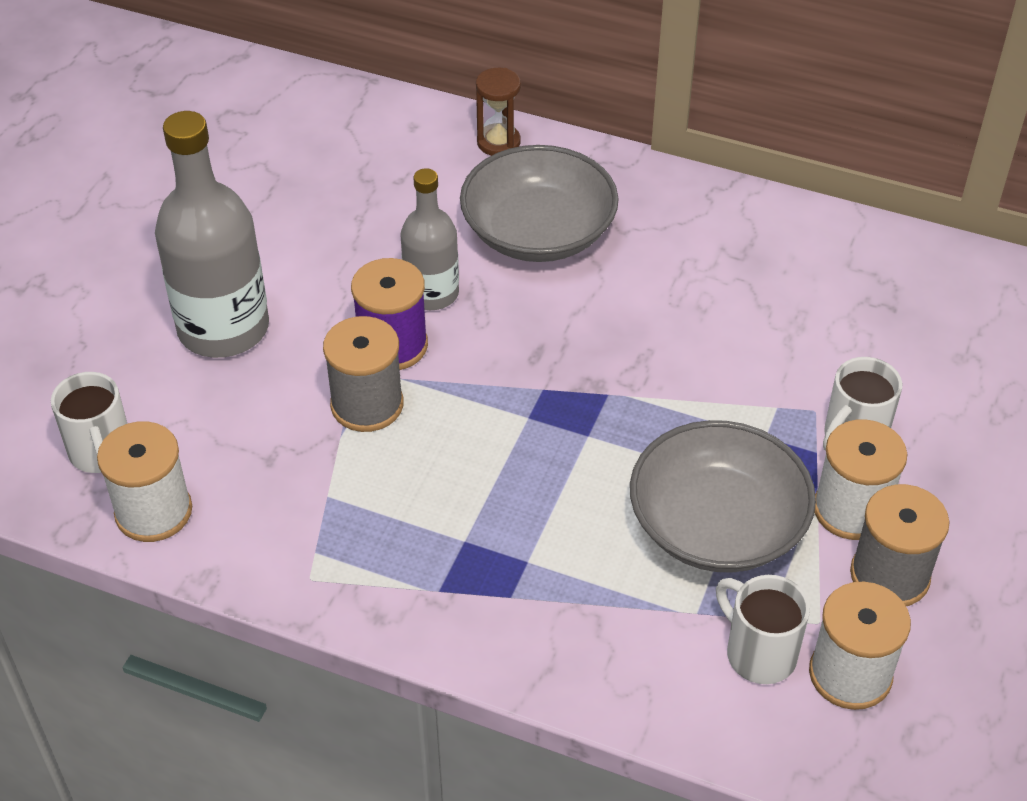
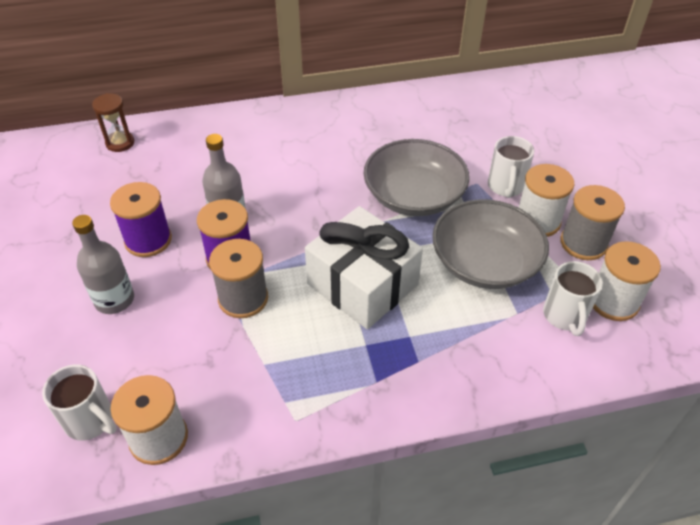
camera: 35 degrees left, 0 degrees up
grey bottle [155,111,269,358] -> grey bottle [72,215,134,314], size x0.60
grey bowl [460,145,619,262] -> grey bowl moved to [363,139,470,216]
brown hourglass [476,68,521,156] -> brown hourglass moved to [92,93,134,152]
white mug [716,575,810,684] -> white mug turned 105 degrees counterclockwise [543,261,603,336]
none -> purple spool [110,182,172,257]
none -> white gift [305,206,423,329]

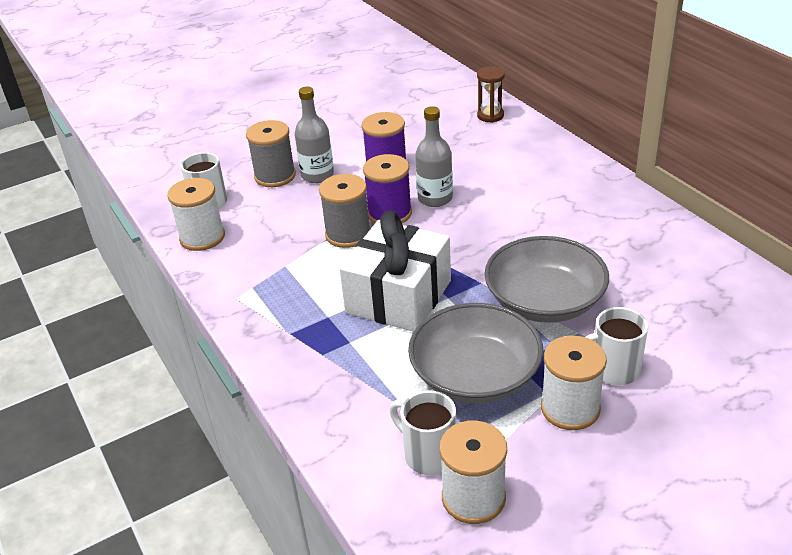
camera: 75 degrees right, 10 degrees down
white mug [543,261,603,336] -> white mug turned 60 degrees clockwise [390,390,456,475]
grey spool [560,185,625,260] -> grey spool moved to [246,120,296,187]

